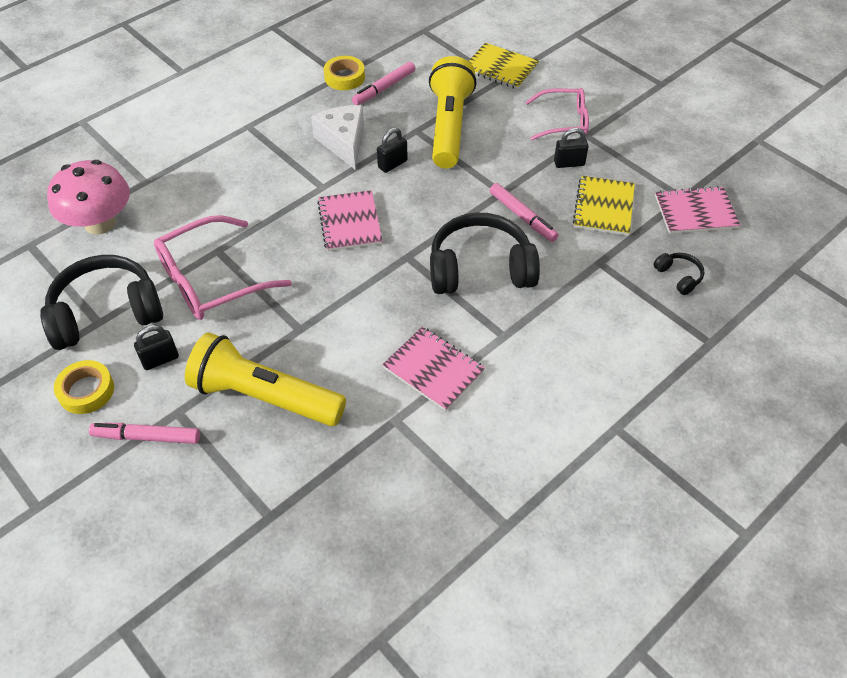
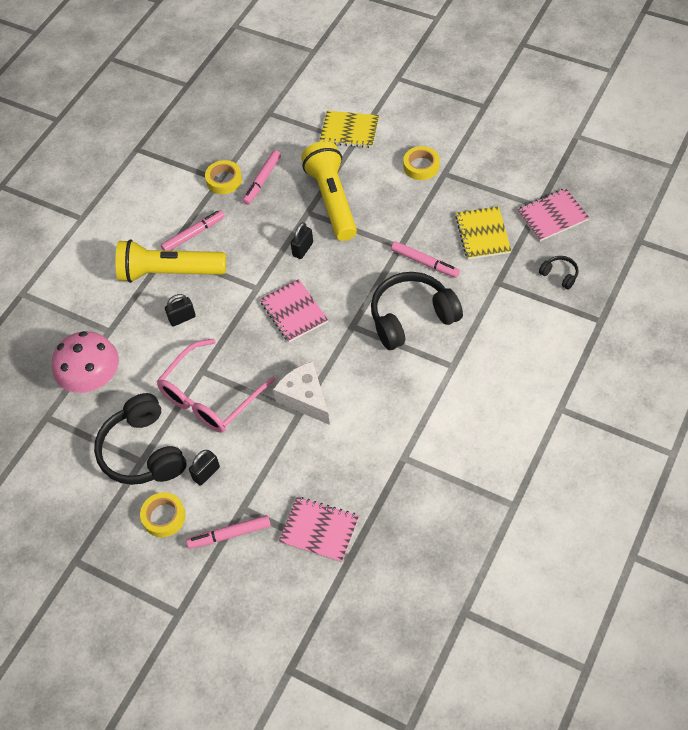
camera: 15 degrees left, 5 degrees up
black headphones [40,255,163,350] -> black headphones turned 75 degrees counterclockwise [94,393,186,485]
yellow flashlight [185,332,346,426] -> yellow flashlight moved to [115,239,226,283]
white cheese [311,105,364,169] -> white cheese moved to [273,361,330,425]
pink notebook [382,327,485,411] -> pink notebook moved to [279,497,359,563]
pink glasses [526,88,589,140] -> yellow tape [403,146,440,180]
black padlock [554,128,589,168] -> black padlock moved to [165,294,196,326]
none -> pink marker [161,210,225,251]

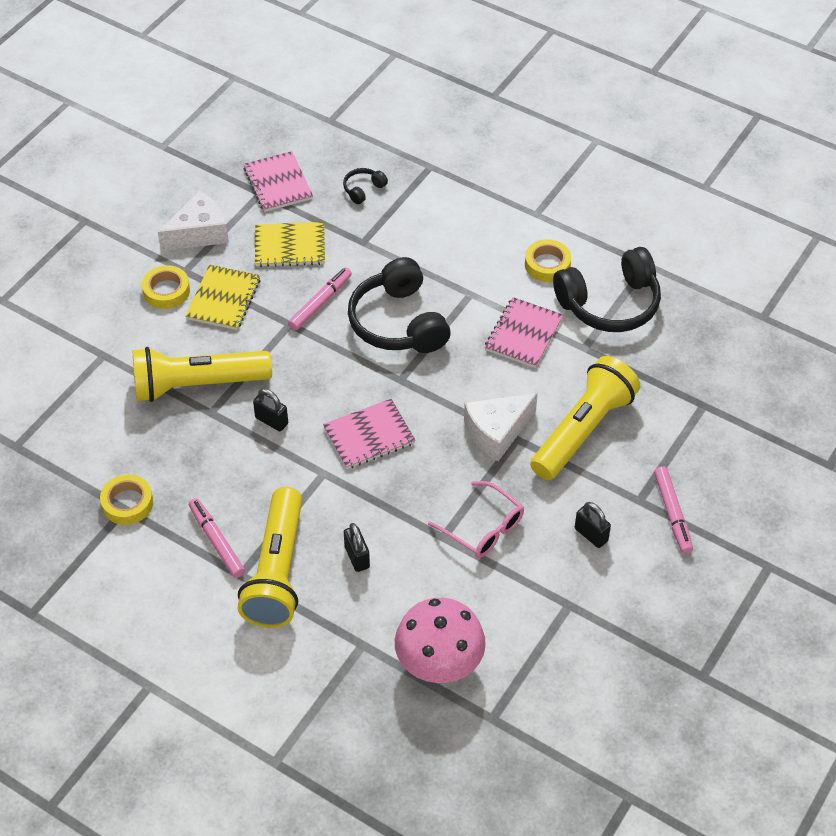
camera: 90 degrees left, 5 degrees down
black headphones [94,393,186,485] -> black headphones moved to [553,247,661,332]
yellow tape [140,492,186,537] -> yellow tape moved to [525,239,571,282]
pink glasses [157,339,275,433] -> pink glasses [428,481,524,558], size x0.65
pink marker [243,150,281,205] -> none
pink notebook [279,497,359,563] -> pink notebook moved to [485,297,563,368]
yellow notebook [320,111,379,148] -> yellow notebook moved to [185,265,260,330]
none -> white cheese [158,190,229,251]
none -> yellow flashlight [530,356,640,480]

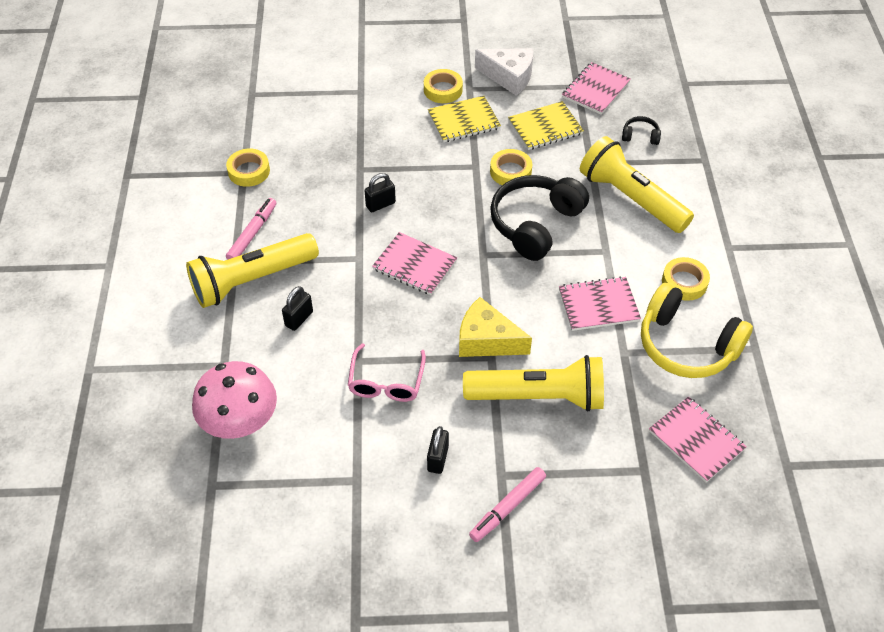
camera: 55 degrees right, 0 degrees up
yellow flashlight [132,347,272,402] -> yellow flashlight moved to [580,136,694,233]
black padlock [253,388,288,431] -> black padlock turned 60 degrees clockwise [364,173,396,212]
yellow notebook [255,222,325,267] -> yellow notebook turned 75 degrees counterclockwise [508,101,584,150]
pink marker [288,268,352,331] -> yellow tape [490,149,532,185]
white cheese [464,393,538,461] -> yellow cheese [459,297,532,357]
black headphones [553,247,661,332] -> yellow headphones [641,283,753,378]
none -> pink notebook [649,396,747,482]

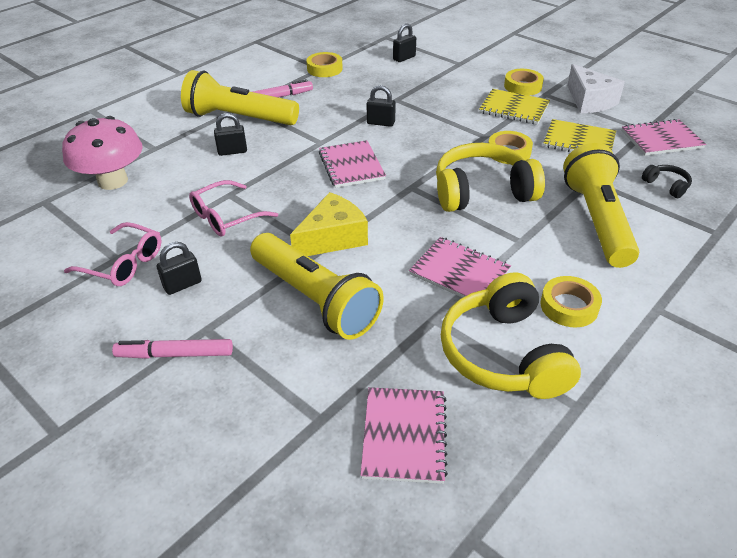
camera: 45 degrees right, 10 degrees down
yellow cheese [459,297,532,357] -> yellow cheese turned 75 degrees clockwise [290,192,368,256]
black headphones [490,175,589,261] -> yellow headphones [436,143,545,212]
none -> pink glasses [64,222,162,286]
none -> black padlock [393,23,416,62]

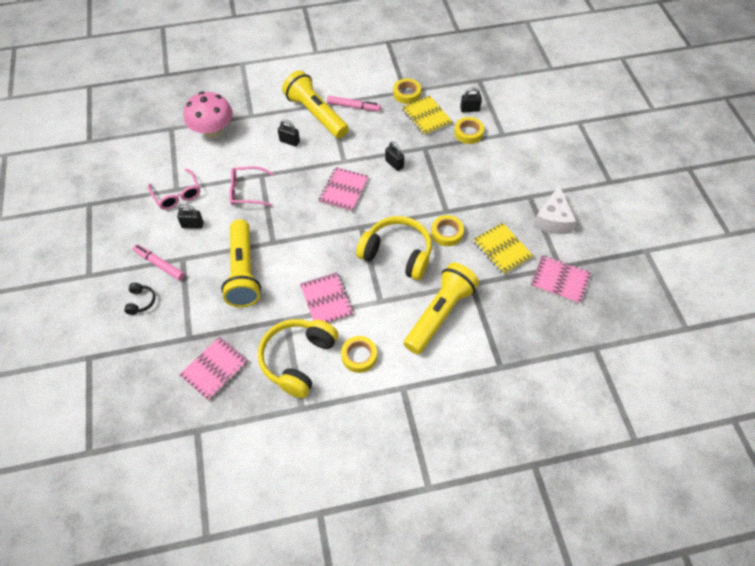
camera: 35 degrees right, 15 degrees up
yellow cheese [290,192,368,256] -> none
yellow notebook [479,89,550,125] -> yellow notebook moved to [402,95,453,136]
yellow tape [504,69,544,96] -> yellow tape moved to [454,117,484,144]
black headphones [642,165,692,198] -> black headphones moved to [124,283,155,315]

